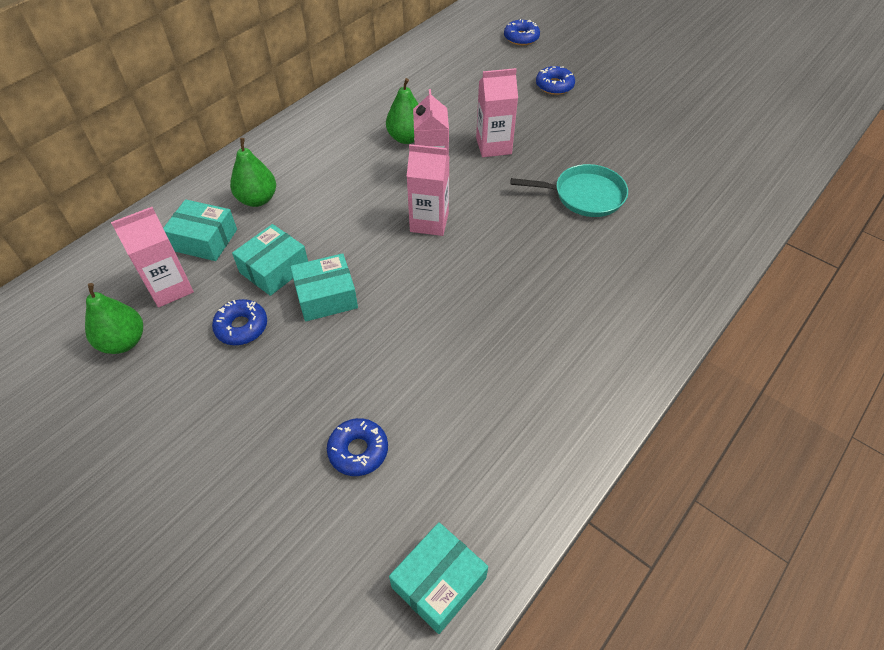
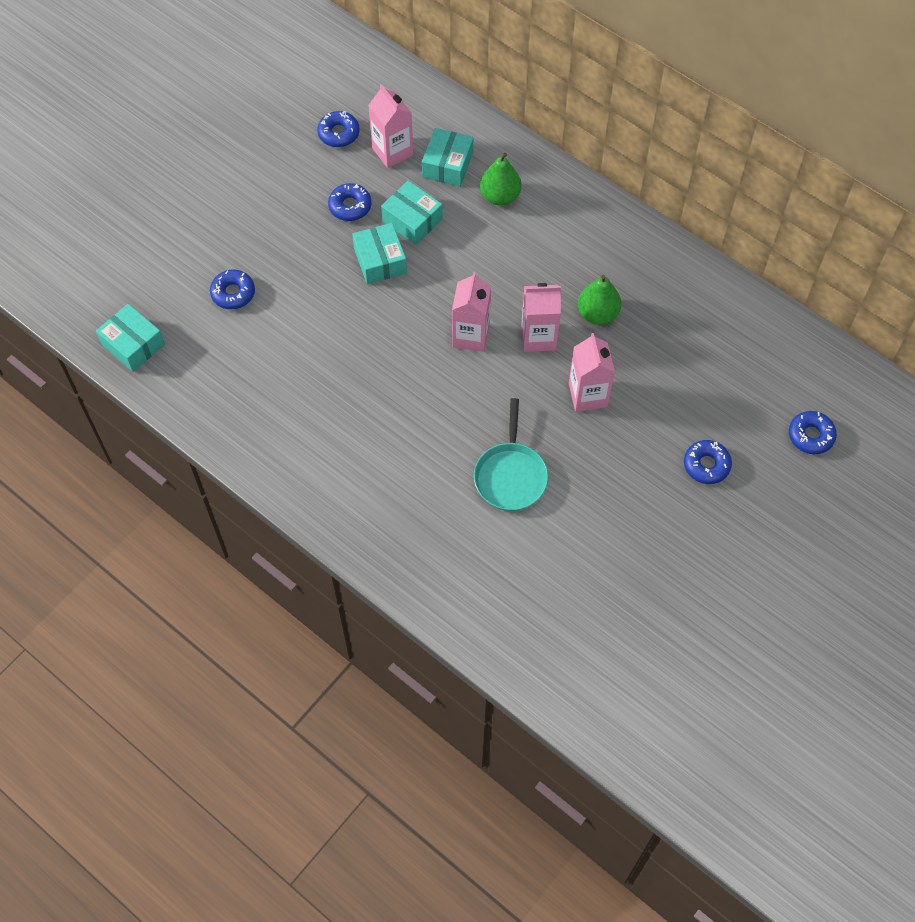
camera: 90 degrees right, 10 degrees up
green pear [85,283,143,354] -> blue donut [317,111,360,147]

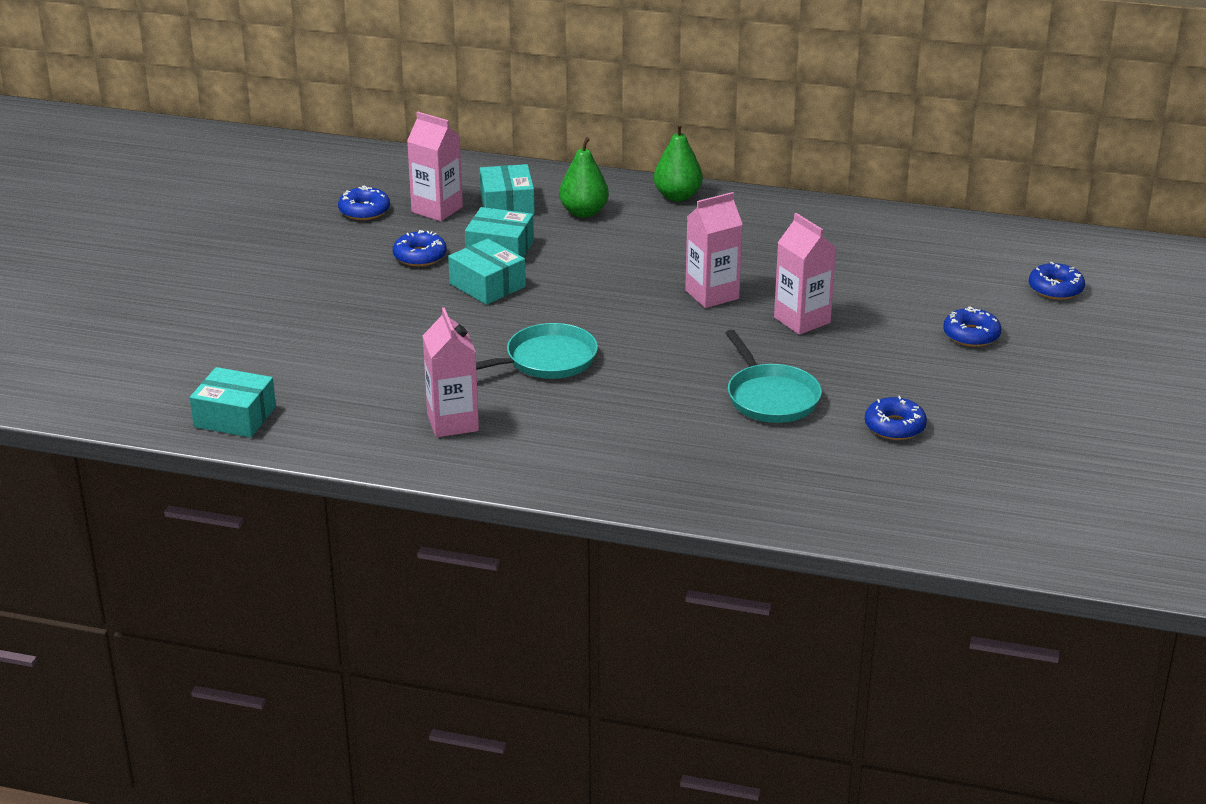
camera: 25 degrees left, 30 degrees down
blue donut [210,270,255,309] -> blue donut moved to [865,396,927,440]
pink carton [452,272,491,352] -> pink carton moved to [422,307,479,437]
green pear [578,275,621,325] -> green pear moved to [654,123,703,201]
none -> turquoise pan [476,323,598,379]

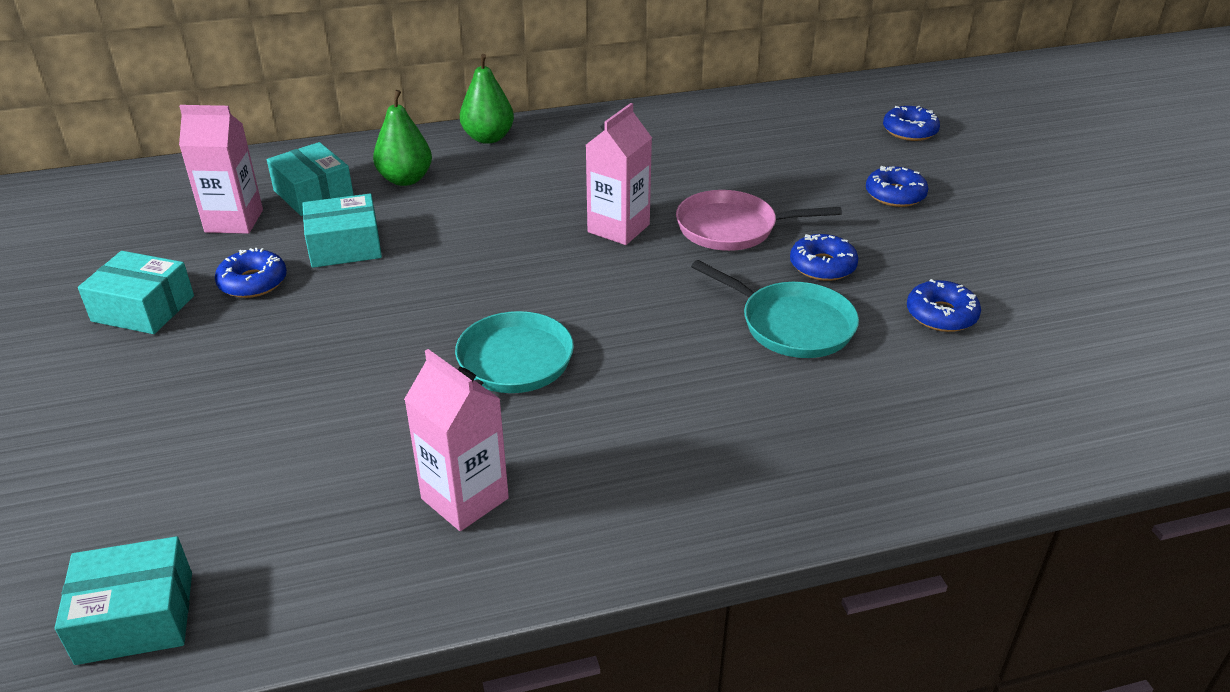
camera: 30 degrees left, 5 degrees up
blue donut [338,185,390,220] -> blue donut moved to [790,234,859,281]
turquoise box [448,238,526,305] -> turquoise box moved to [78,251,194,334]
pink carton [774,213,836,335] -> pink pan [676,190,842,251]

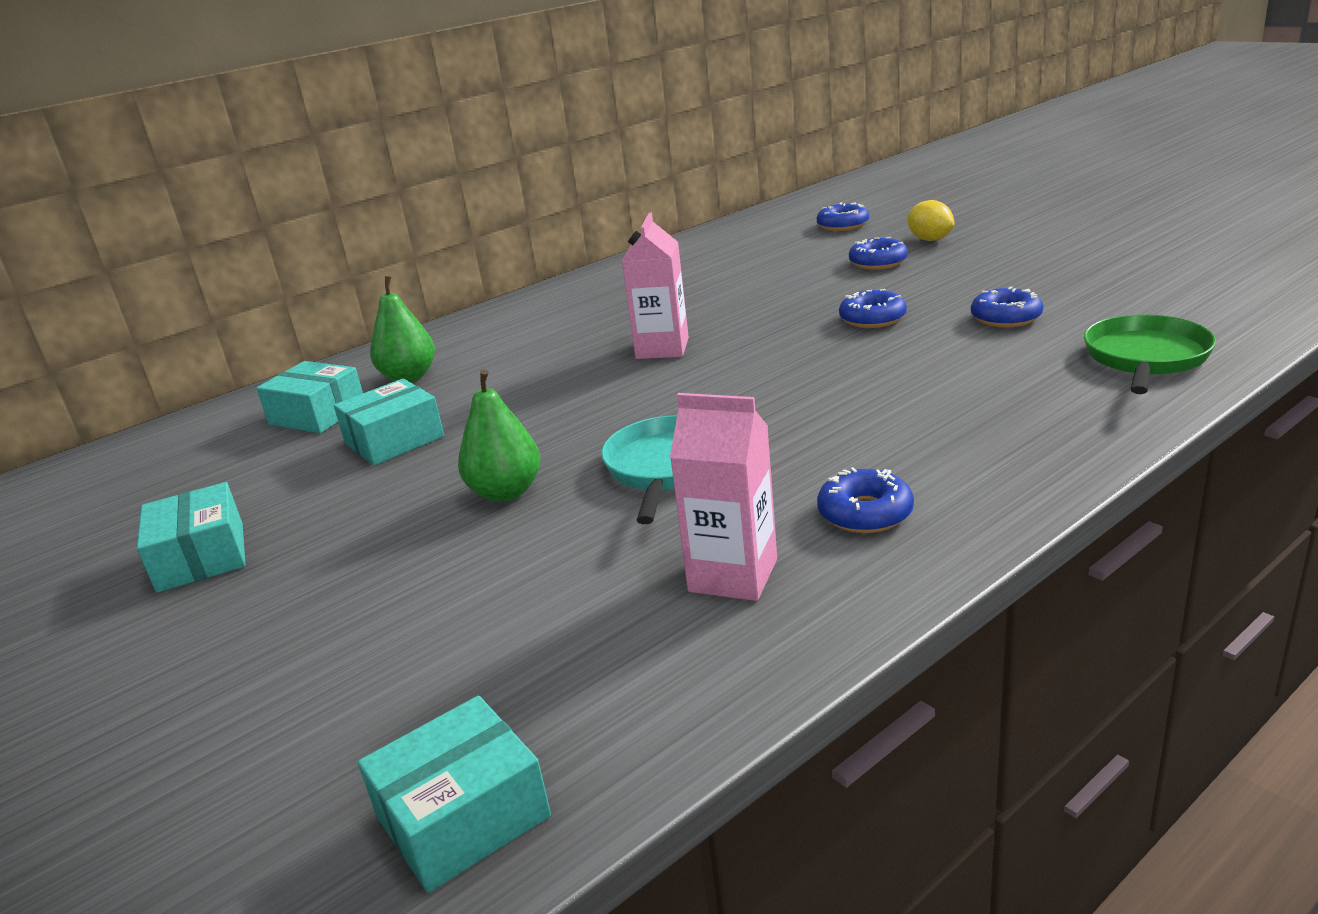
camera: 20 degrees left, 10 degrees down
turquoise box [78,251,194,334] -> turquoise box turned 75 degrees clockwise [137,482,246,593]
pink carton [179,105,263,234] -> none
blue donut [215,248,287,298] -> blue donut moved to [817,467,914,533]
green pear [460,54,514,144] -> green pear moved to [458,369,540,502]
pink pan [676,190,842,251] -> none
turquoise pan [691,260,859,358] -> none
none -> yellow lemon [907,200,955,241]
none -> green pan [1084,314,1216,394]

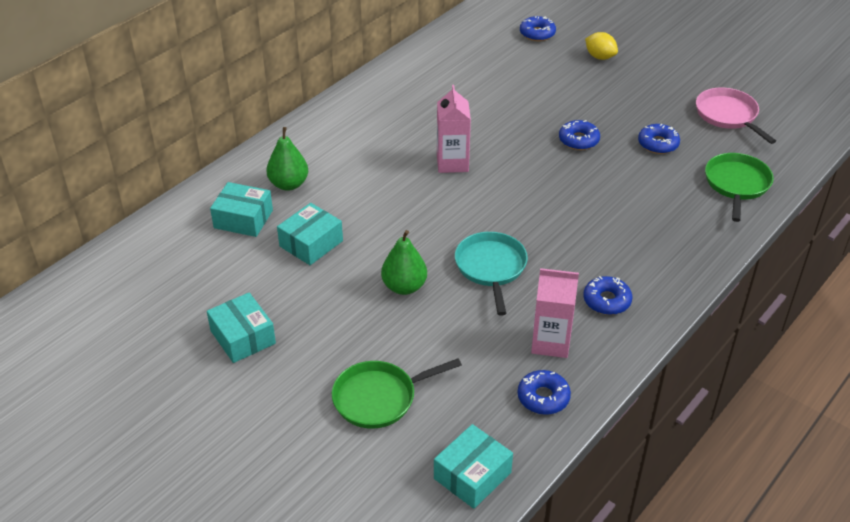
camera: 15 degrees left, 15 degrees up
blue donut [849,237,908,270] -> blue donut moved to [518,370,571,415]
none -> green pan [332,358,462,429]
none -> pink pan [696,88,776,144]

